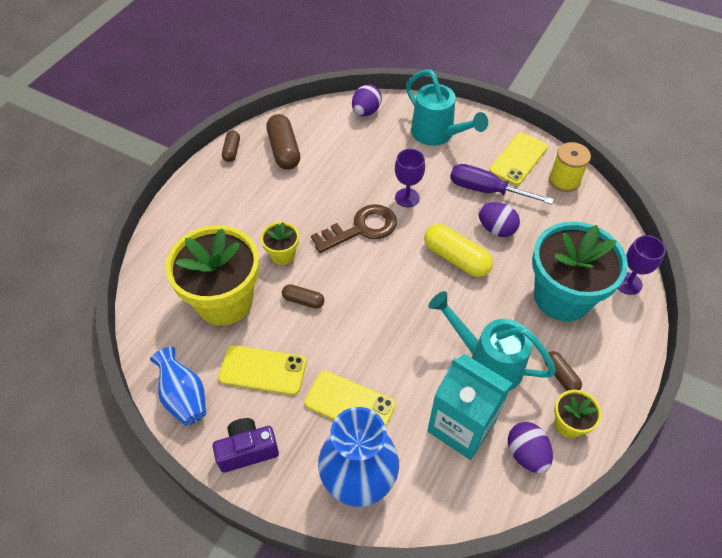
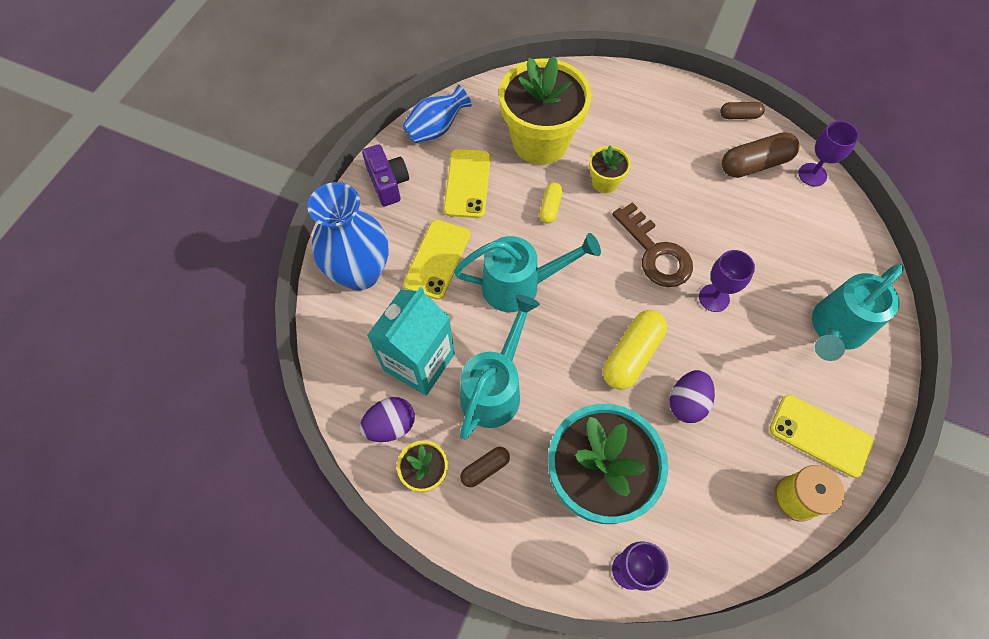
camera: 85 degrees right, 10 degrees up
brown capsule [282,284,324,309] -> yellow capsule [539,182,563,224]
purple egg [352,85,382,116] -> none
purple screwdriver [450,164,554,204] -> none
none -> turquoise watering can [454,233,601,312]
none -> purple goblet [798,121,859,187]

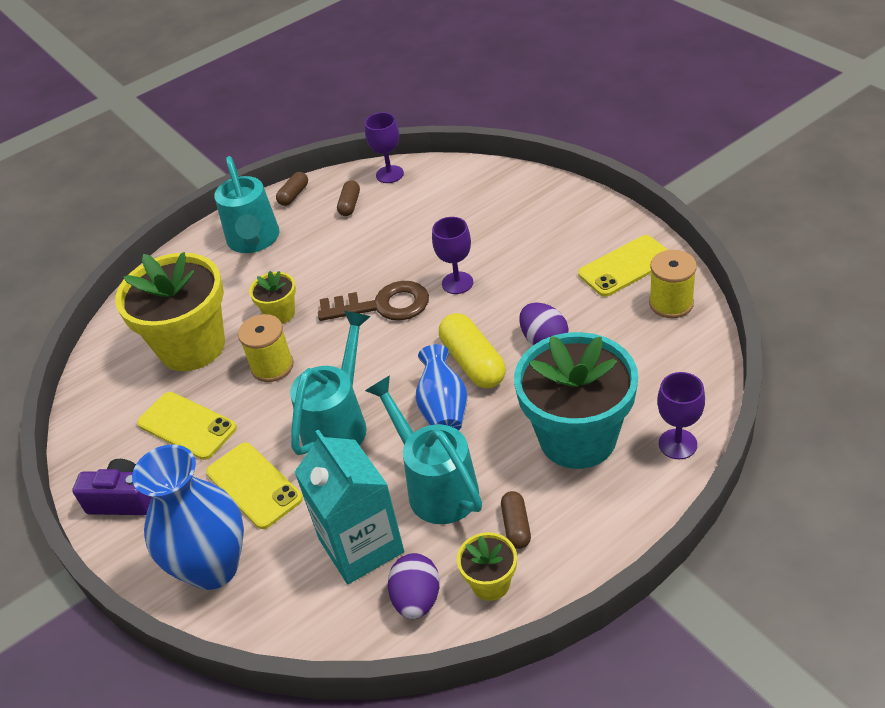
camera: 55 degrees left, 20 degrees down
blue vase [402,85,472,143] -> blue vase moved to [416,344,467,431]
yellow capsule [539,182,563,224] -> yellow spool [238,314,294,382]
brown capsule [722,132,800,178] -> brown capsule [337,180,360,216], size x0.56
turquoise watering can [812,264,904,361] -> turquoise watering can moved to [214,156,280,253]

